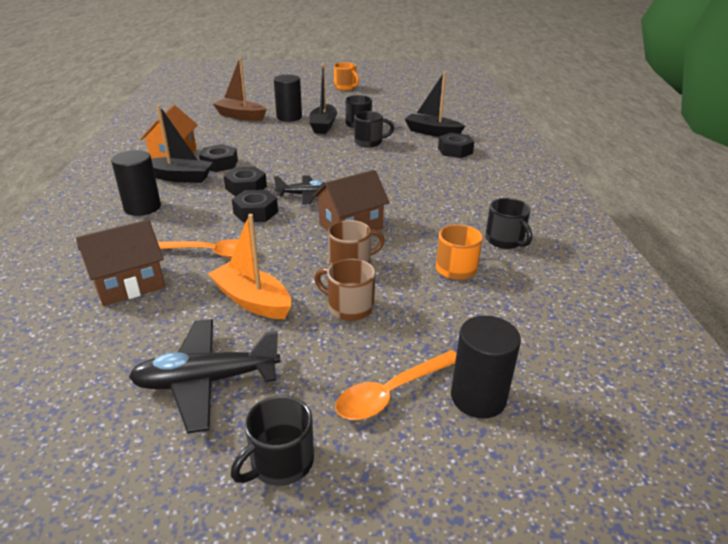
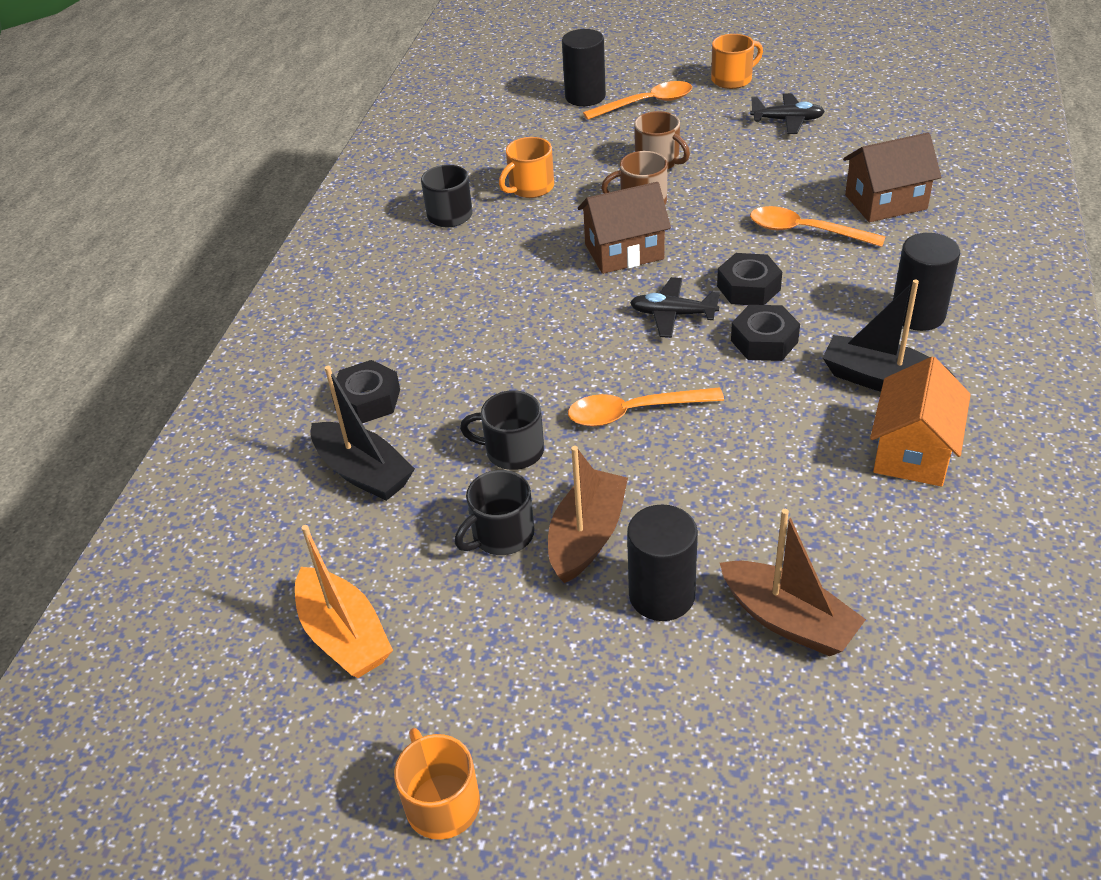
camera: 160 degrees left, 10 degrees up
black plane [129,319,281,433] -> black plane [750,93,825,134], size x0.64
black nut [199,144,238,172] -> none
orange boat [208,214,291,319] -> orange boat moved to [295,525,393,678]
black mug [231,396,314,486] -> orange mug [711,34,763,89]
black boat [309,63,337,134] -> brown boat [548,446,628,583]
none -> orange spoon [568,387,724,426]

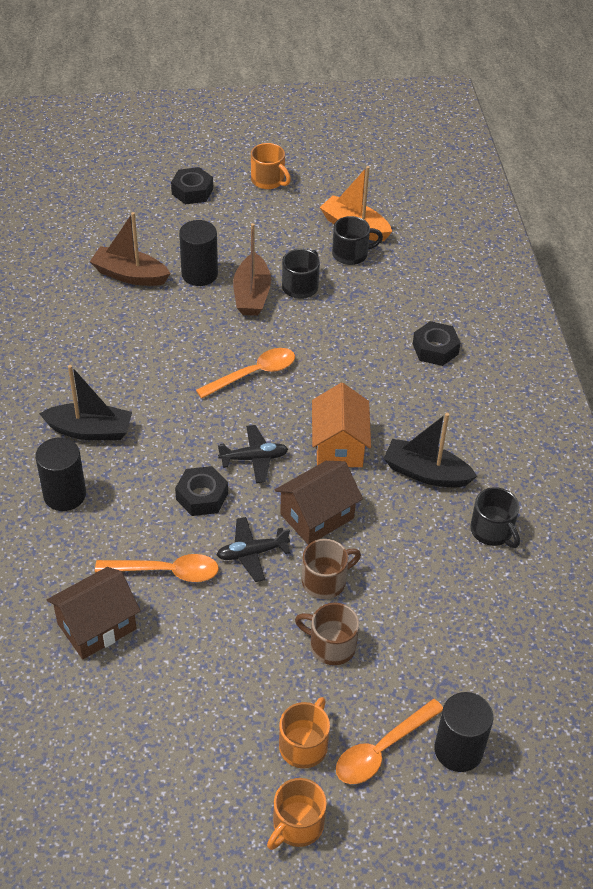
camera: 155 degrees right, 5 degrees up
black boat [311,366,415,501] -> black boat moved to [383,413,477,487]
black mug [460,390,544,470] -> black mug moved to [332,216,383,265]
orange mug [499,137,554,198] -> orange mug moved to [279,697,330,769]
black nut [731,305,800,361] -> black nut moved to [171,167,213,205]
black plane [750,93,825,134] -> black plane moved to [217,517,290,582]
orange house [870,357,971,486] -> orange house moved to [312,383,371,467]

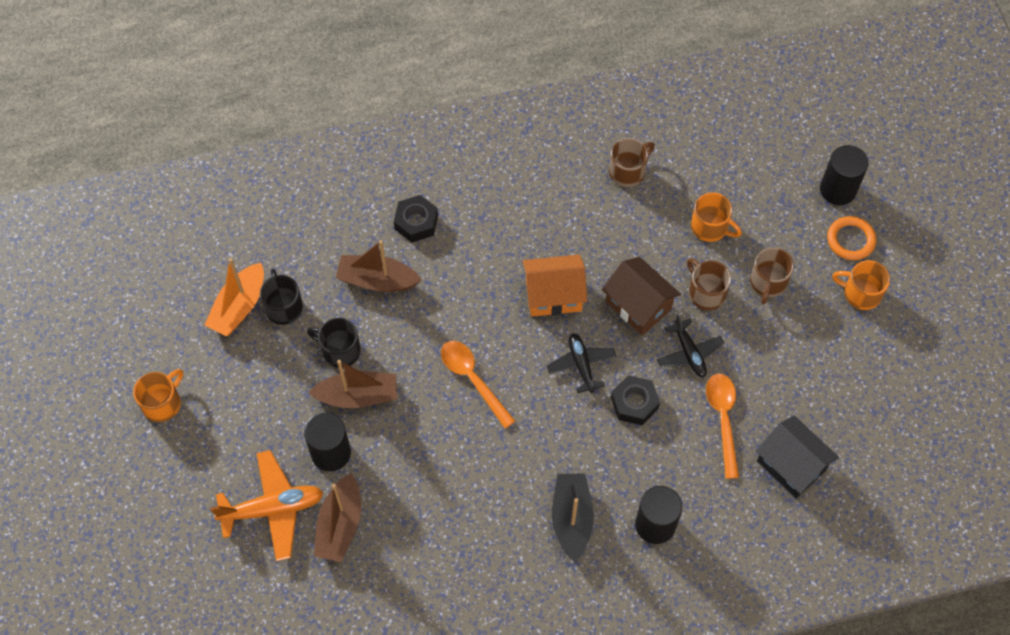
camera: 95 degrees left, 15 degrees up
brown house [47,567,140,659] -> black house [756,415,839,498]
black nut [171,167,213,205] -> none
orange mug [267,778,327,850] -> orange mug moved to [691,193,742,242]
orange spoon [336,699,443,784] -> orange ring [827,216,876,260]
black boat [383,413,477,487] -> none
black mug [470,487,520,548] -> brown mug [609,138,655,187]
none -> orange plane [210,450,323,561]
none -> brown boat [336,240,422,292]

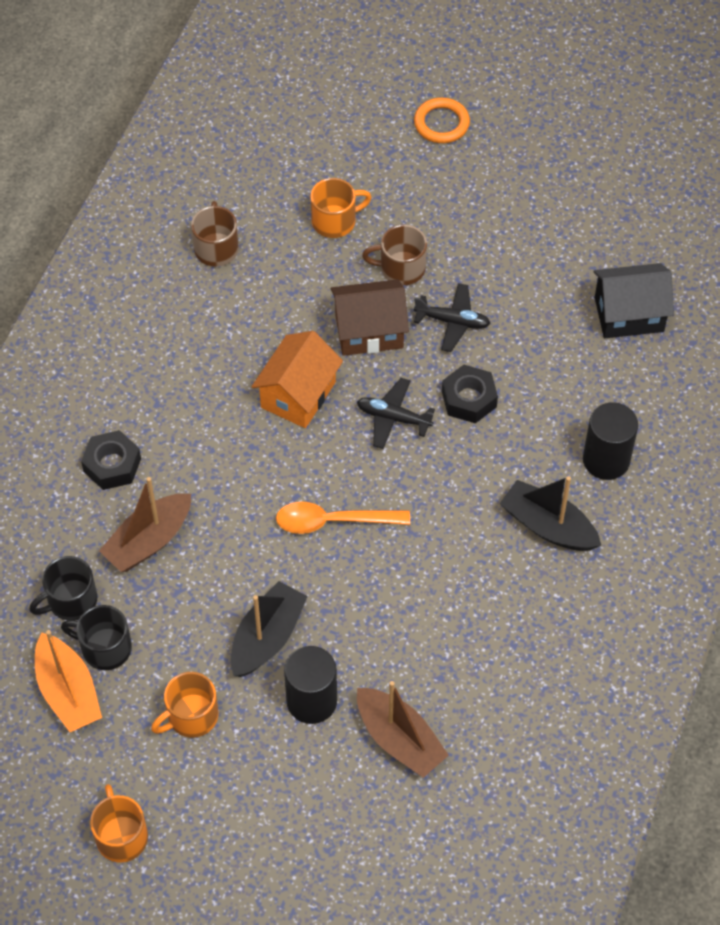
camera: 55 degrees left, 5 degrees down
orange plane [210,450,323,561] -> none
black mug [307,318,361,368] -> black mug moved to [29,556,97,621]
brown boat [308,360,397,408] -> black boat [230,581,308,677]
orange spoon [706,374,739,479] -> none
brown mug [750,248,794,304] -> none
black cylinder [820,145,868,205] -> none
orange mug [832,260,890,310] -> orange mug moved to [151,672,218,738]

